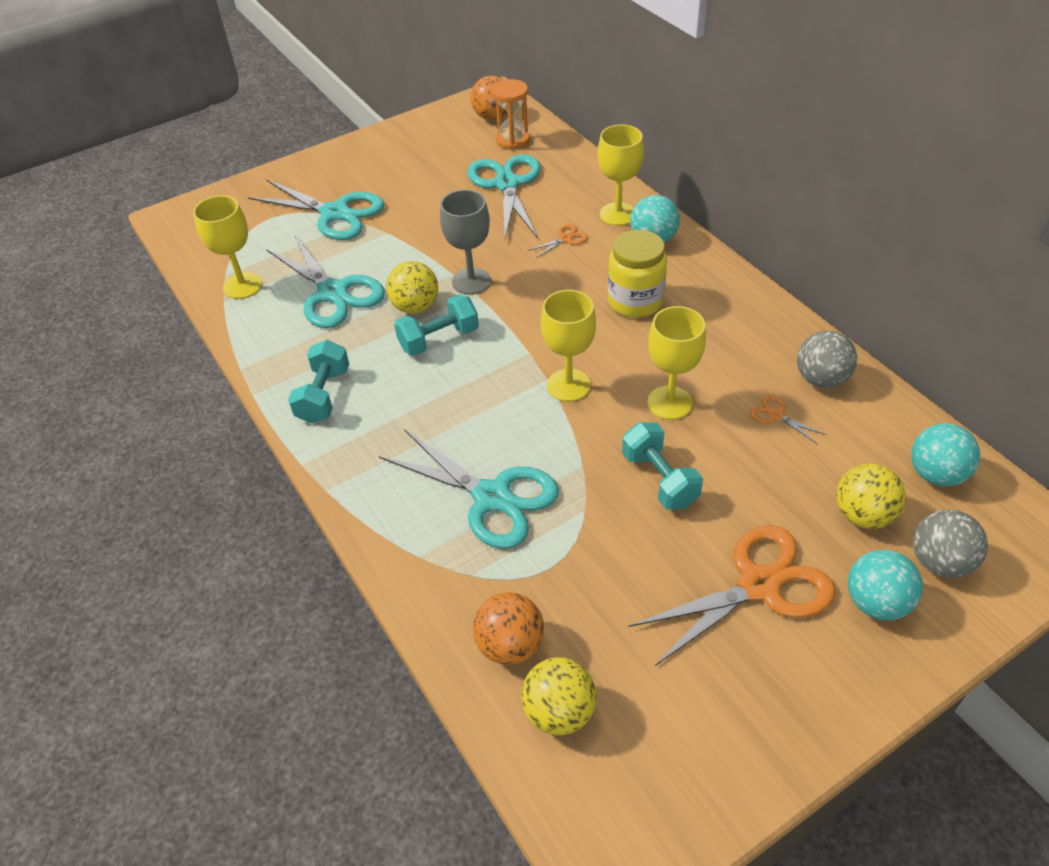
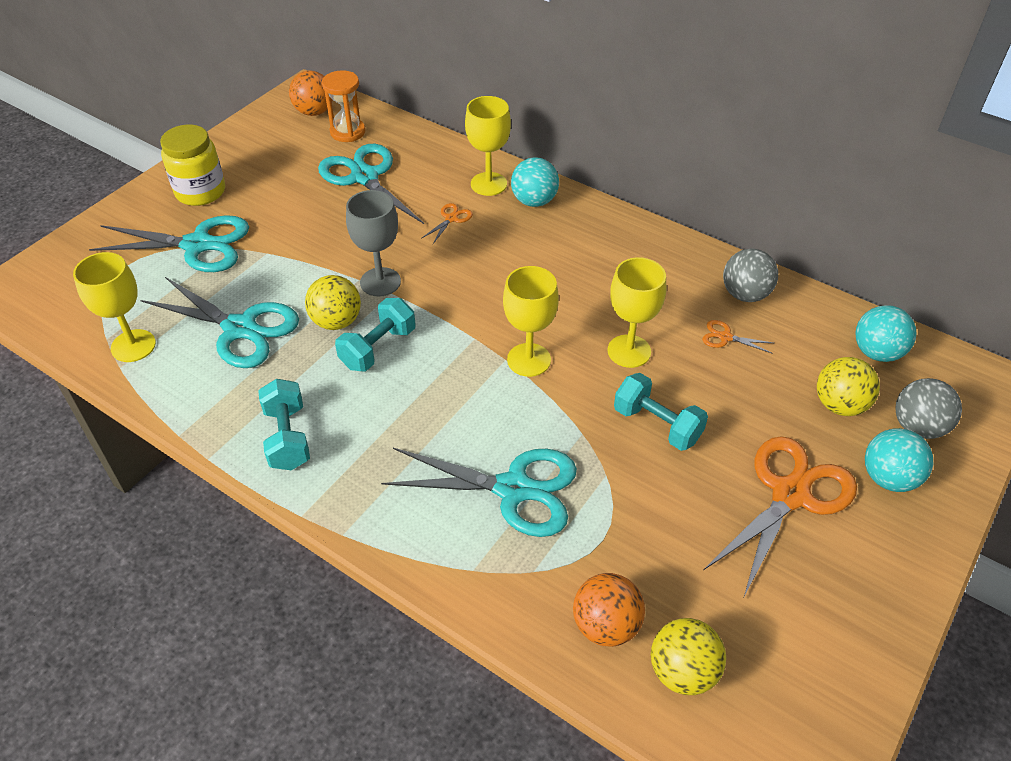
camera: 25 degrees left, 0 degrees up
yellow jar [608,230,667,318] -> yellow jar moved to [160,124,225,206]

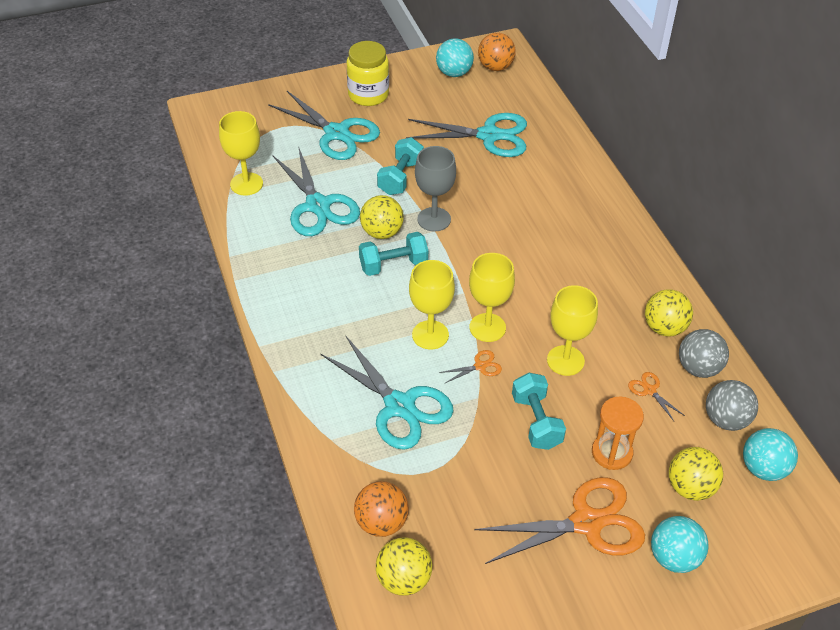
camera: 35 degrees right, 0 degrees up
turquoise dumbbell [258,379,310,470] -> turquoise dumbbell moved to [377,137,424,195]
turquoise scissors [318,144,424,224] -> turquoise scissors turned 90 degrees clockwise [406,113,527,157]
orange hourglass [322,70,365,142] -> orange hourglass moved to [592,396,644,470]
orange scissors [421,203,473,244] -> orange scissors moved to [439,350,502,384]
yellow goblet [465,96,511,196] -> yellow goblet moved to [409,260,455,350]
turquoise ball [511,157,559,207] -> turquoise ball moved to [436,38,474,77]
grey ball [895,378,962,439] -> grey ball moved to [706,380,758,431]
none -> yellow ball [645,289,693,337]

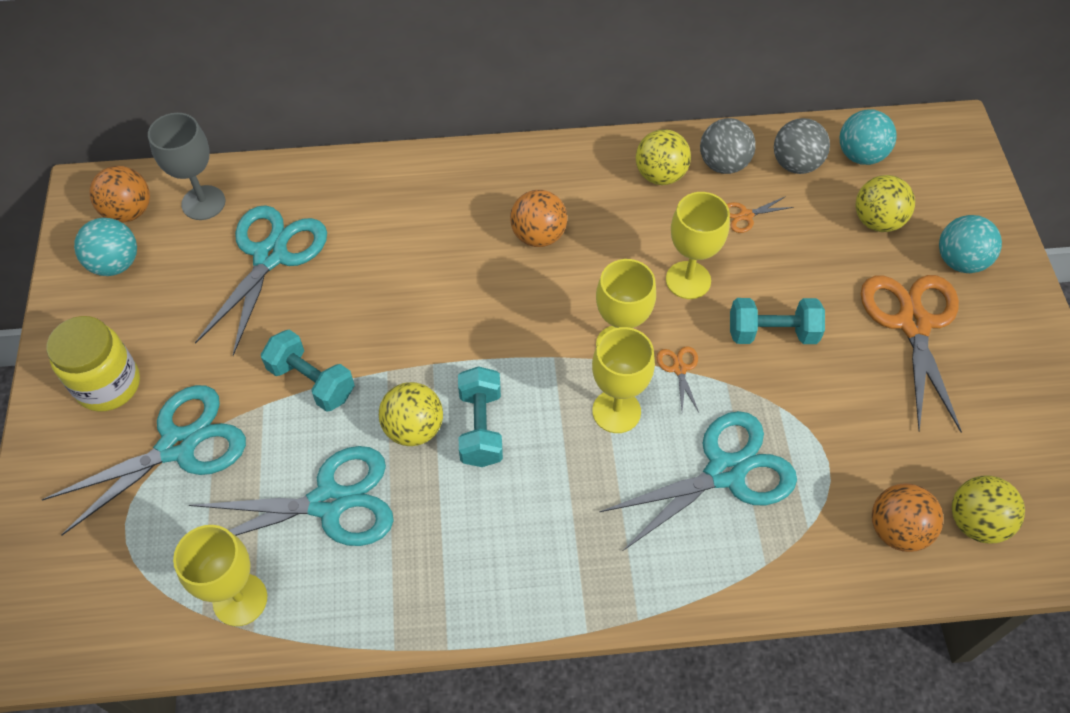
camera: 75 degrees left, 10 degrees up
grey goblet [415,146,456,231] -> grey goblet moved to [148,113,225,220]
orange hourglass [592,396,644,470] -> none
none -> orange ball [510,190,567,247]

